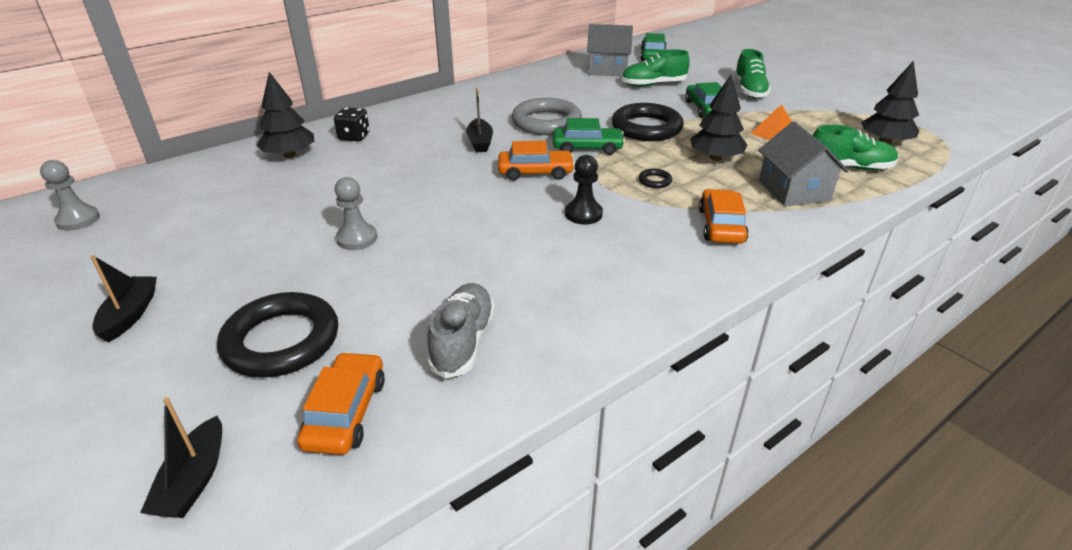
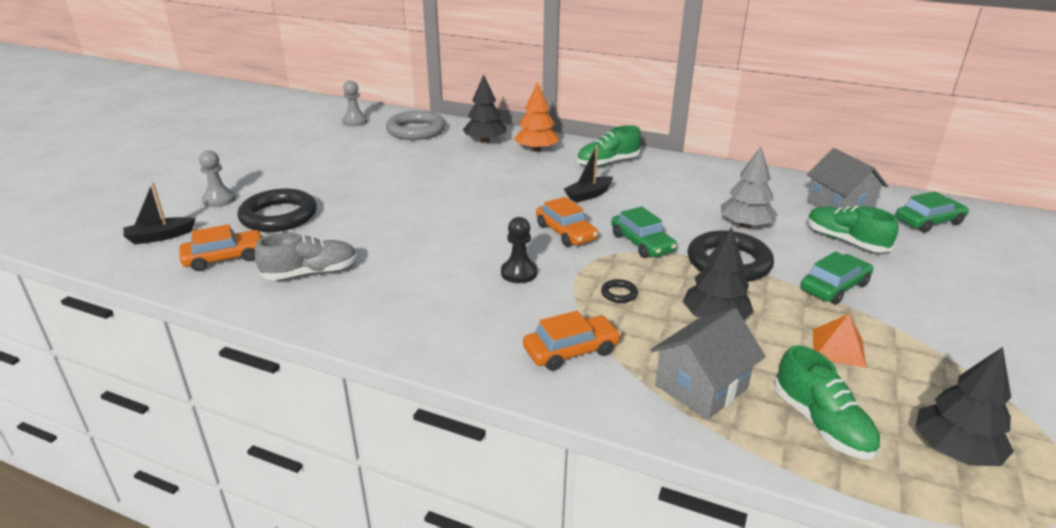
camera: 60 degrees right, 5 degrees down
black boat [90,255,157,343] -> none
black dice [334,107,370,141] -> orange tree [514,82,559,152]
grey pawn [335,177,377,250] -> grey pawn moved to [199,150,236,207]
grey ring [512,98,582,135] -> grey ring moved to [386,111,446,140]
green shoe [734,49,771,98] -> green shoe moved to [577,125,641,167]
none -> grey tree [721,147,778,228]

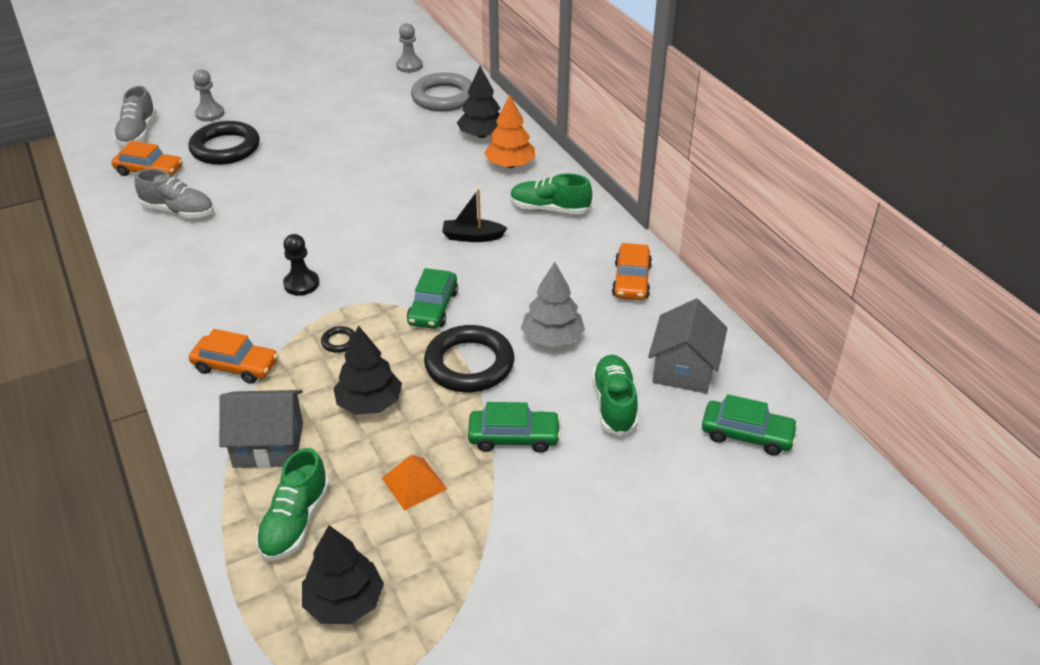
camera: 40 degrees right, 10 degrees up
black boat [123,182,196,244] -> grey shoe [114,86,157,147]
orange car [536,197,598,247] -> orange car moved to [612,243,652,300]

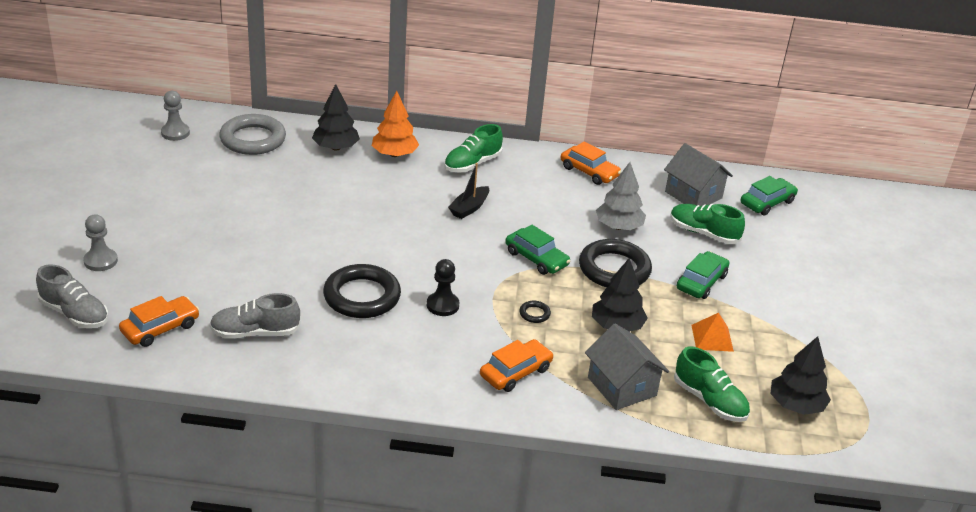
camera: 60 degrees left, 5 degrees down
grey shoe [135,169,214,218] -> grey shoe turned 150 degrees counterclockwise [210,293,301,339]
black ring [188,121,260,165] -> black ring moved to [323,264,401,318]
grey house [219,390,303,468] -> grey house turned 60 degrees counterclockwise [585,323,669,410]

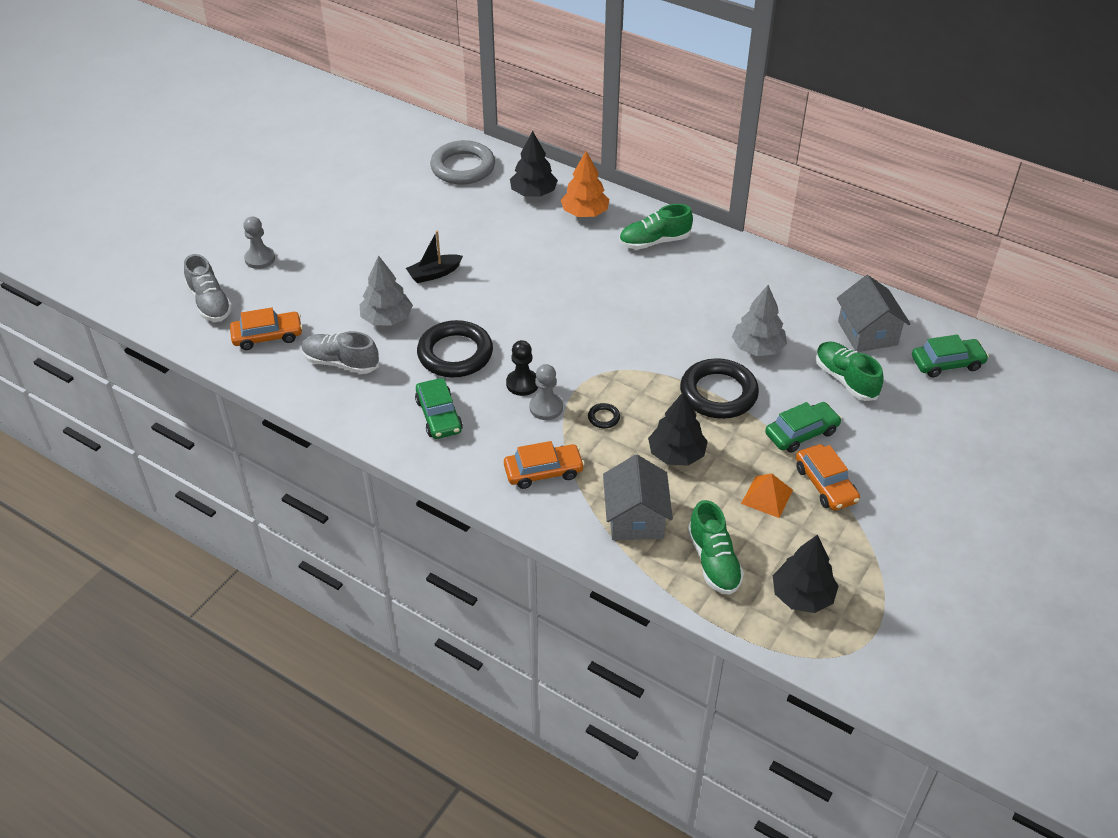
camera: 30 degrees right, 10 degrees up
grey pawn [161,91,190,141] -> grey pawn moved to [529,364,563,420]
black boat [448,163,489,219] -> black boat moved to [406,231,463,283]
green car [505,225,570,275] -> green car moved to [415,378,463,439]
orange car [561,142,621,185] -> orange car moved to [796,444,860,510]
none -> grey tree [359,255,413,326]

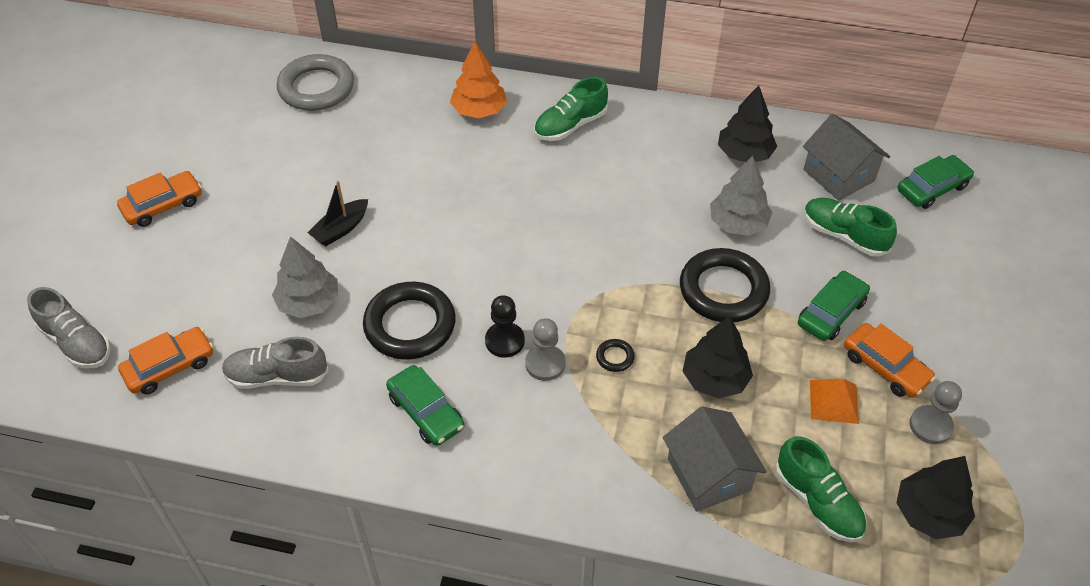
camera: 20 degrees left, 5 degrees up
grey pawn [243,217,275,269] -> grey pawn moved to [909,381,962,444]
orange car [504,441,585,489] -> orange car moved to [117,171,202,227]
black tree [510,131,558,197] -> black tree moved to [718,85,777,162]

